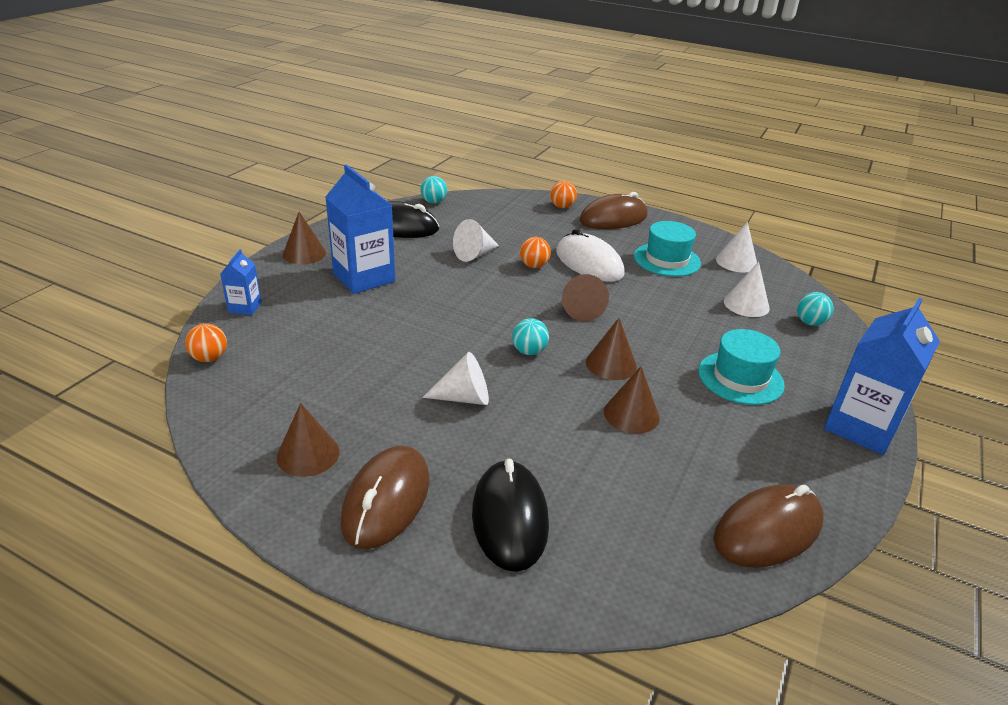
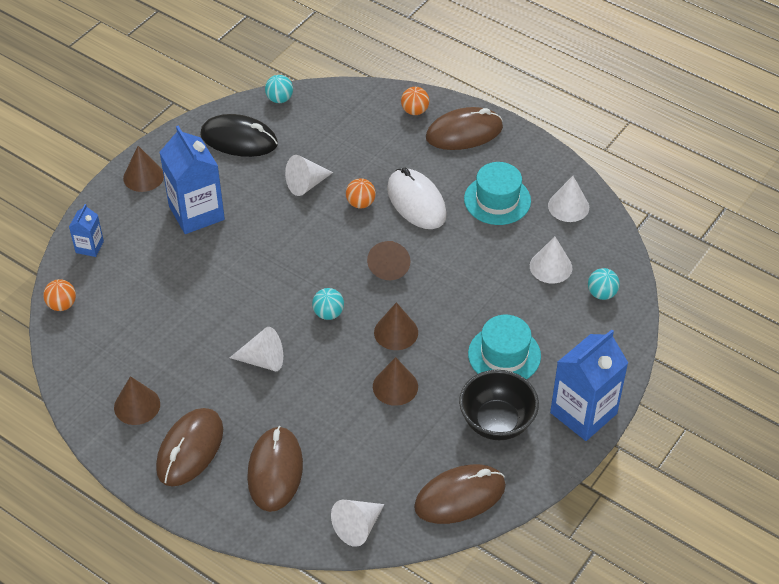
camera: 10 degrees right, 15 degrees up
black mouse [472,459,549,572] -> brown mouse [247,426,303,512]
none -> white cone [331,500,384,547]
none -> black bowl [459,370,539,440]

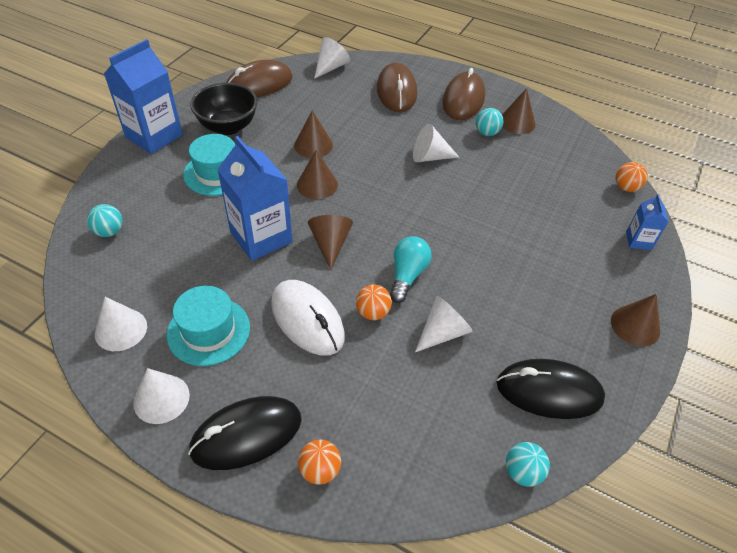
camera: 170 degrees right, 0 degrees up
blue carton [160,126,225,234] -> blue carton moved to [217,136,293,261]
turquoise ball [312,288,344,320] -> turquoise ball moved to [476,108,504,136]
brown mouse [426,107,503,150] -> black mouse [188,396,302,470]
white cone [530,237,572,283] -> white cone moved to [133,368,190,424]
none -> turquoise light bulb [390,236,432,303]

